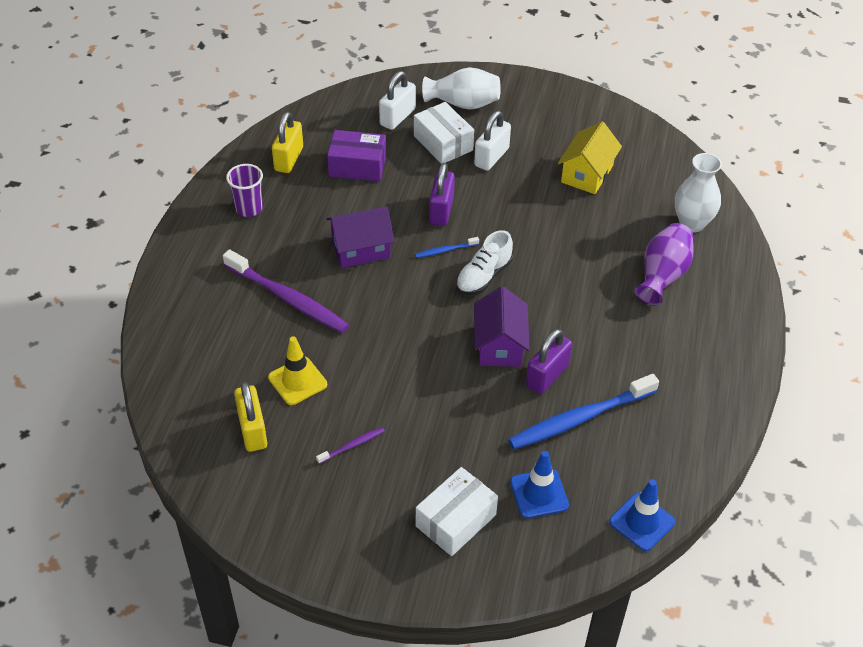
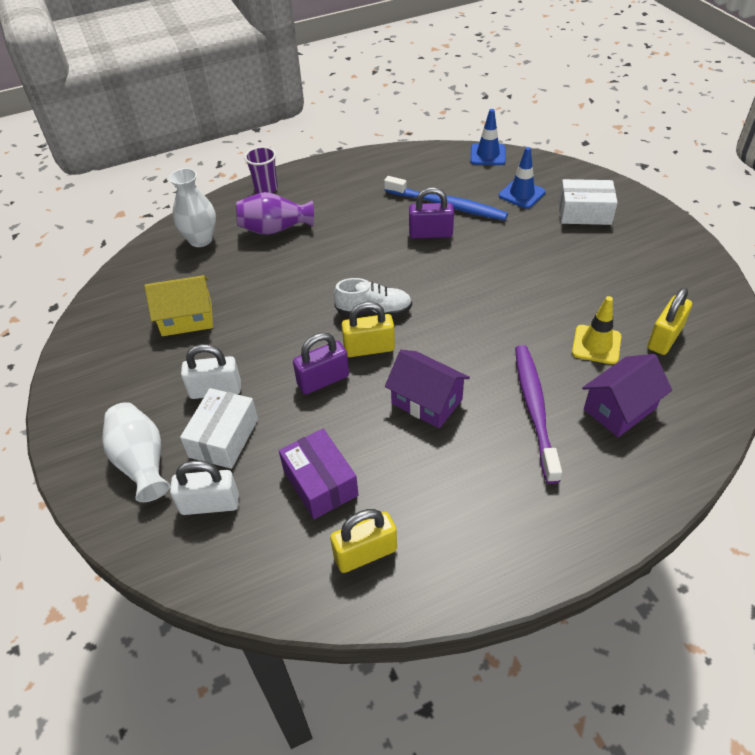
camera: 125 degrees left, 0 degrees up
purple cup [226,164,263,217] -> purple cup moved to [244,146,278,193]
purple toothbrush [316,427,385,464] -> none
blue toothbrush [415,237,479,258] -> yellow padlock [341,302,395,357]
purple house [474,286,530,367] -> purple house moved to [582,354,672,437]

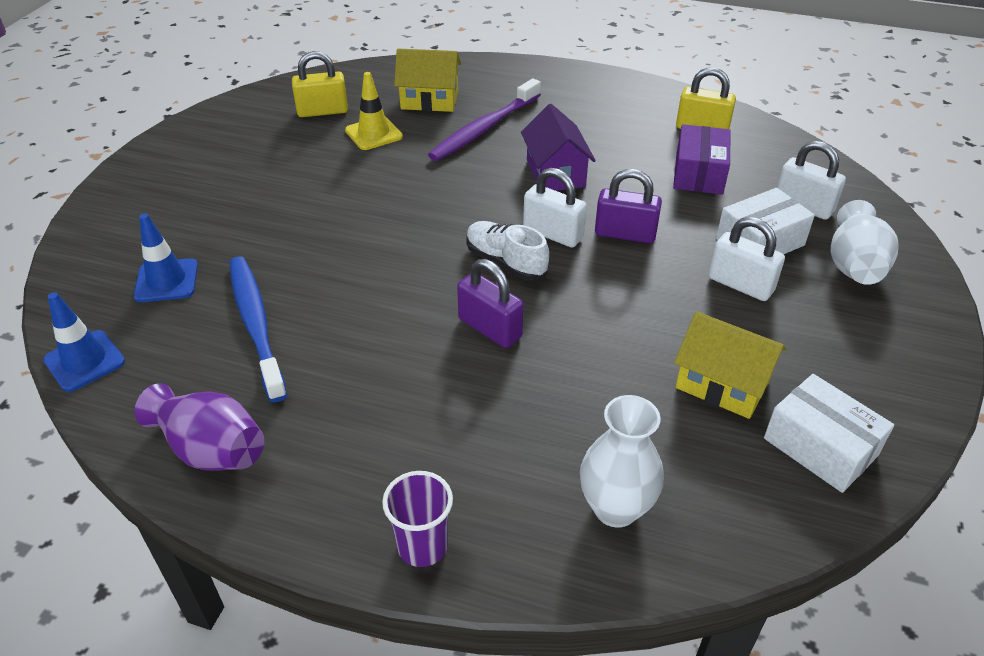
camera: 140 degrees left, 5 degrees down
purple vase [236,192,314,235] -> purple vase moved to [135,383,264,471]
yellow padlock [341,302,395,357] -> white padlock [523,168,587,248]
purple padlock [409,187,454,239] -> purple padlock moved to [457,259,523,348]
white box [559,179,618,225] -> white box moved to [764,374,894,493]
purple house [582,354,672,437] -> yellow house [394,49,461,112]

